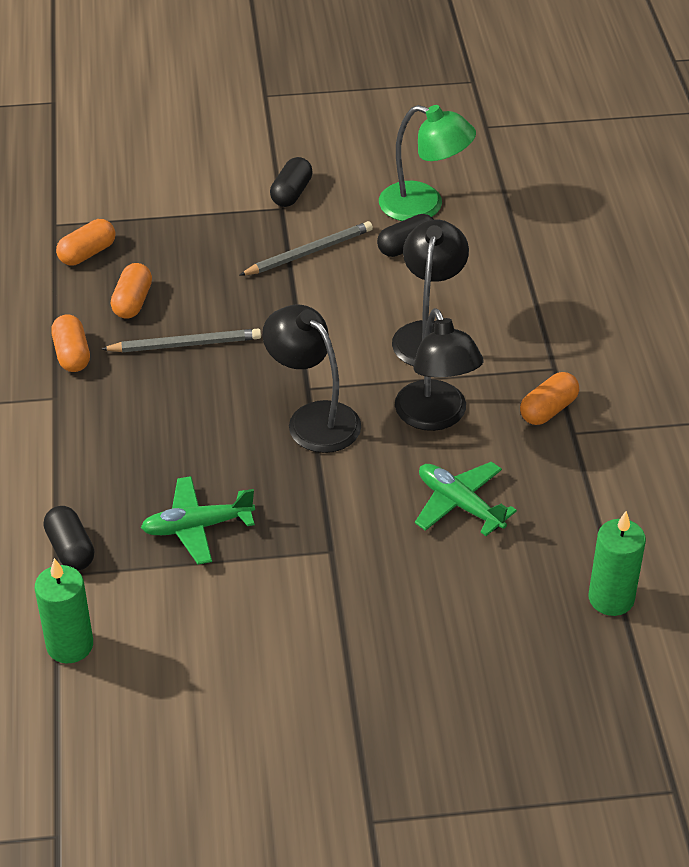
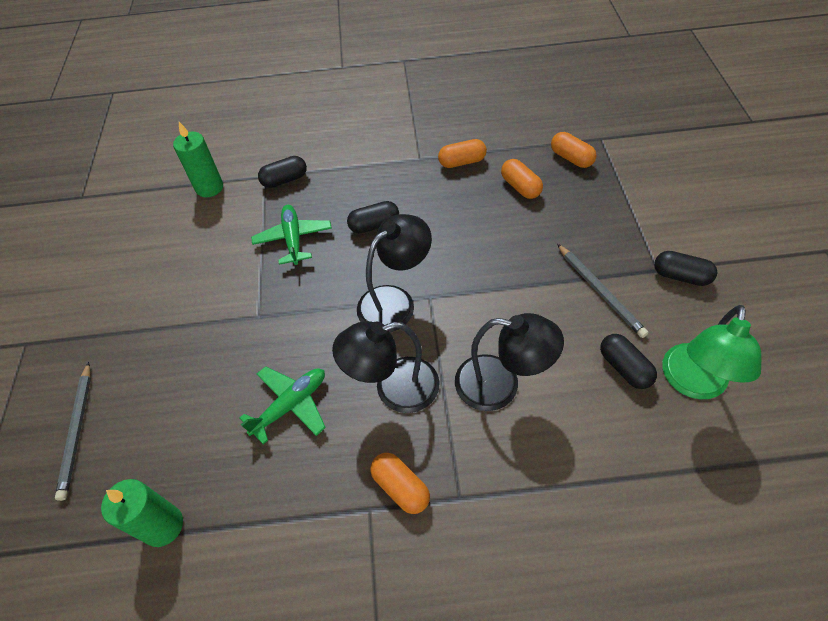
camera: 95 degrees right, 10 degrees up
grey pencil [101,329,261,352] -> grey pencil moved to [55,362,91,501]
orange capsule [111,263,152,319] -> orange capsule turned 45 degrees clockwise [501,159,543,199]
none -> black capsule [347,201,399,233]

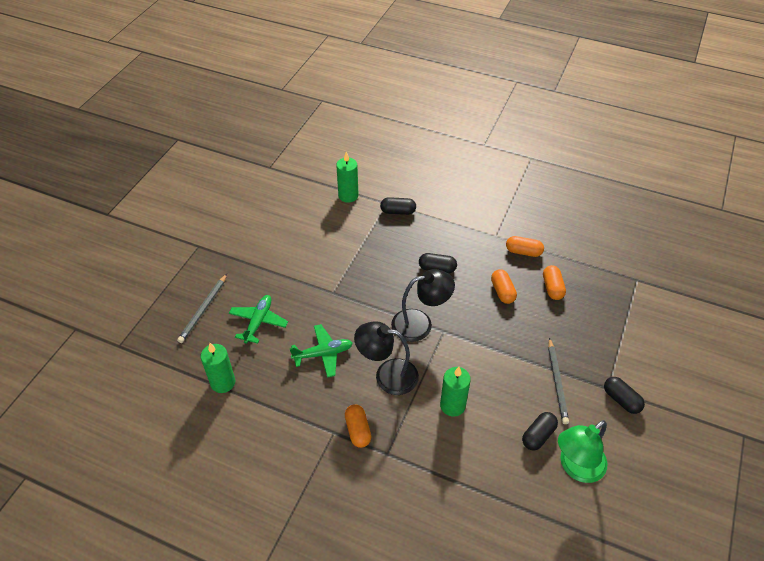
camera: 25 degrees right, 5 degrees down
green plane [251,205,332,265] -> green plane moved to [229,295,288,344]
black lamp [455,313,564,411] -> green candle [440,367,471,417]
orange capsule [551,132,597,168] -> orange capsule moved to [491,269,517,304]
black capsule [600,334,657,389] -> black capsule turned 45 degrees clockwise [522,412,558,450]

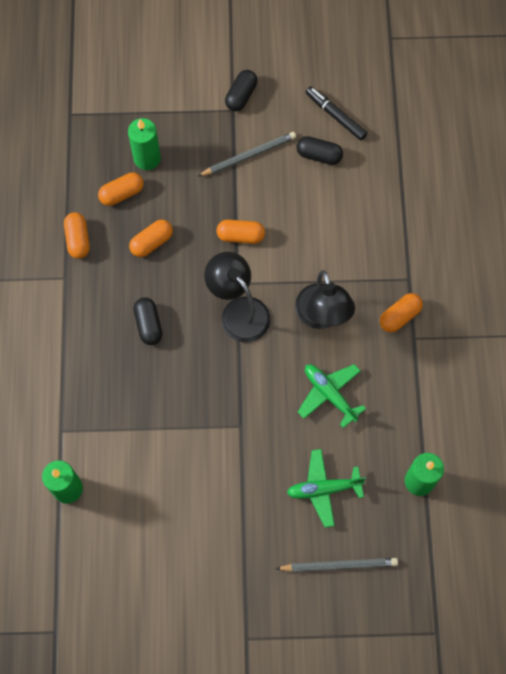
camera: 115 degrees left, 20 degrees up
black capsule [380,197,416,215] -> none
green candle [440,367,471,417] -> green candle moved to [128,118,161,170]
green lamp [558,420,607,483] -> black marker [306,86,367,141]
none -> orange capsule [216,220,265,244]

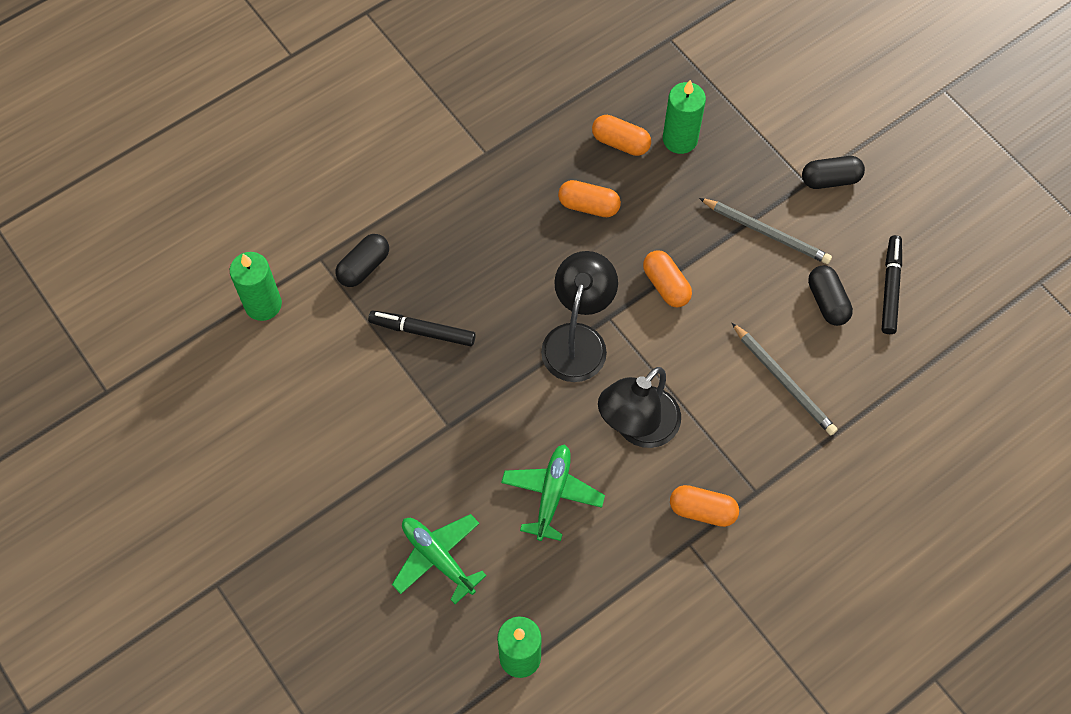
camera: 55 degrees right, 5 degrees down
orange capsule [64,212,90,259] -> none
black capsule [133,297,162,345] -> black capsule moved to [336,234,389,287]
grey pencil [276,558,398,572] -> grey pencil moved to [732,323,838,435]
none -> black marker [368,311,476,346]

